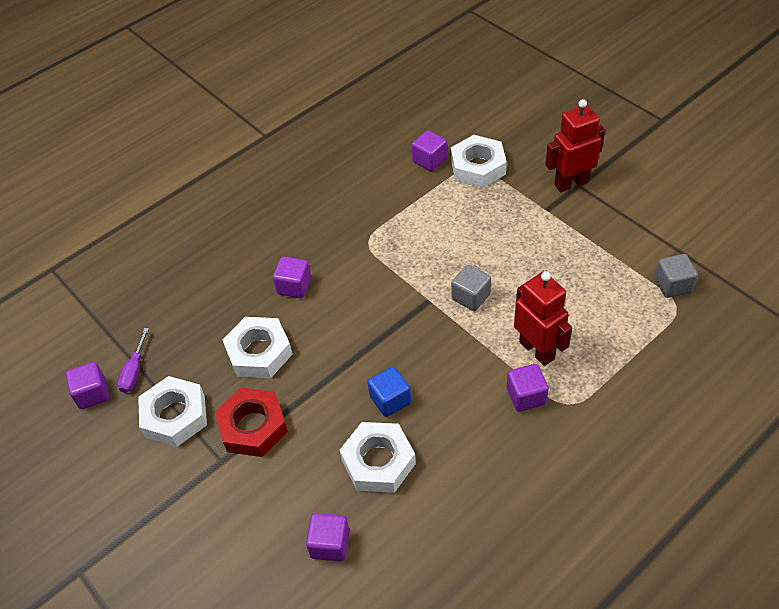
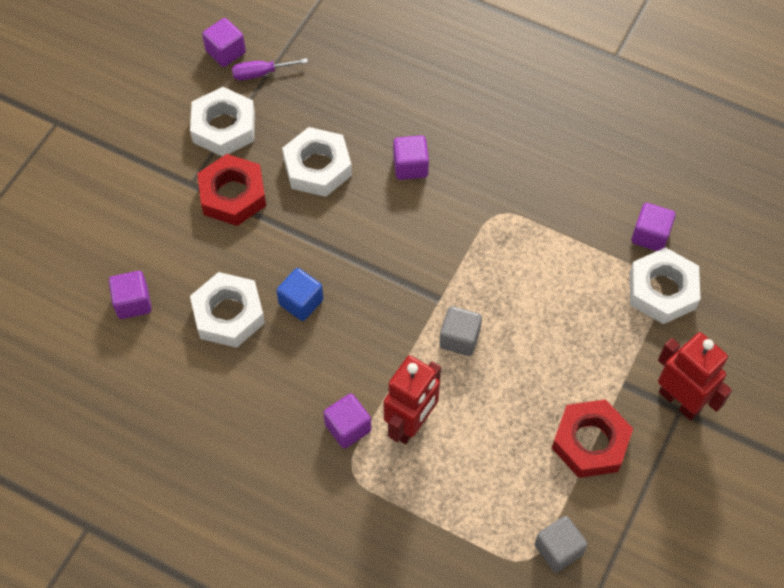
camera: 65 degrees right, 10 degrees up
none -> red nut [552,399,633,478]

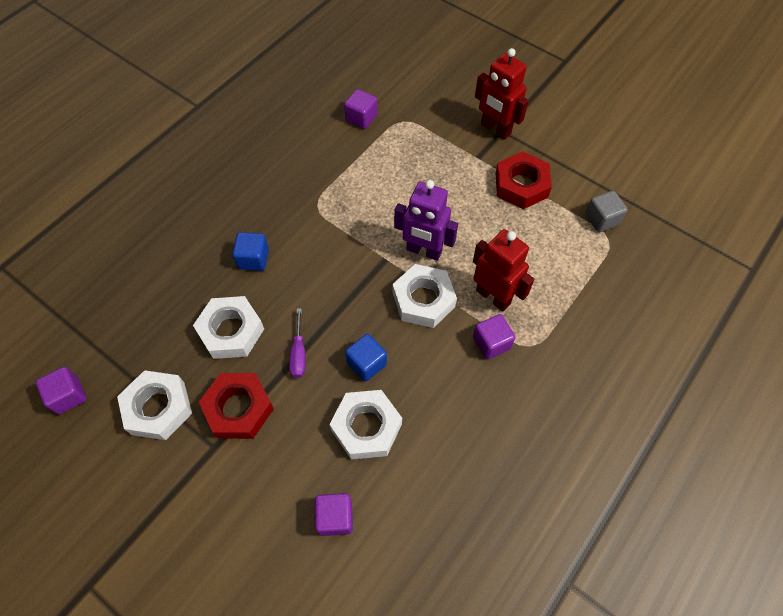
camera: 80 degrees left, 0 degrees up
purple screwdriver [232,58,308,80] -> purple screwdriver moved to [289,308,306,378]
purple cube [393,135,429,180] -> blue cube [232,232,269,271]
grey cube [439,306,482,356] -> purple robot [394,180,458,261]
white nut [630,247,700,324] -> white nut moved to [393,264,457,328]
red robot [658,332,732,420] -> red robot turned 105 degrees counterclockwise [475,48,529,140]

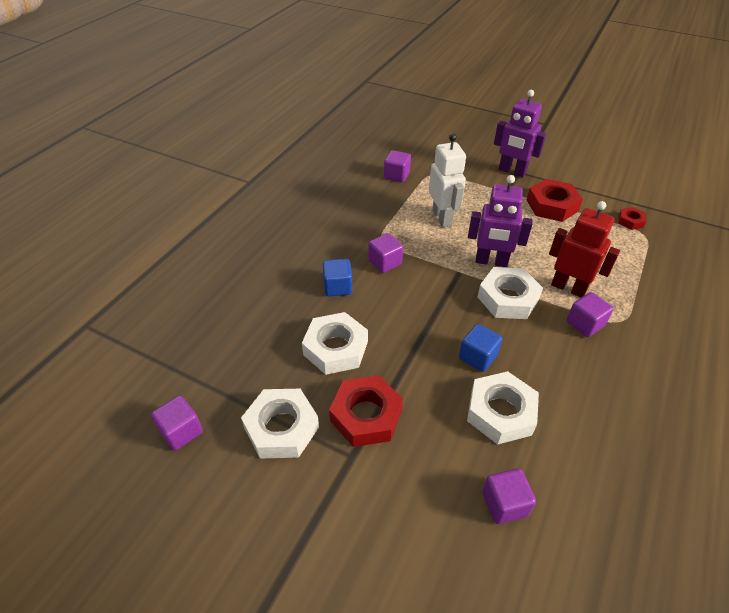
camera: 10 degrees left, 15 degrees down
purple screwdriver [289,308,306,378] -> none
red robot [475,48,529,140] -> purple robot [494,90,547,177]
grey cube [585,191,628,232] -> red nut [618,207,647,230]
none -> purple cube [368,233,403,273]
none -> white robot [429,133,466,227]

